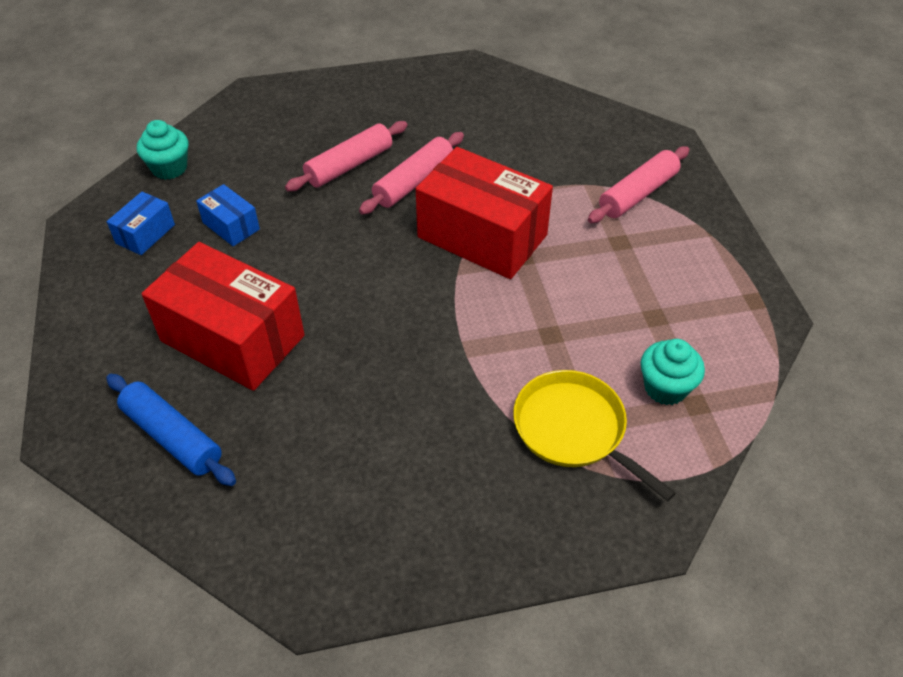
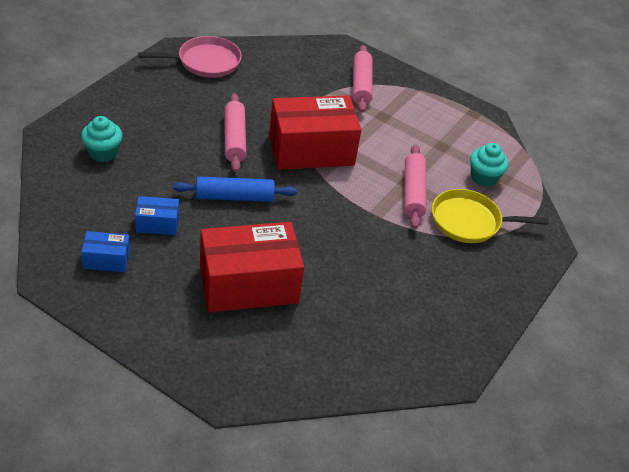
camera: 50 degrees left, 5 degrees down
blue rolling pin [106,374,236,486] -> blue rolling pin moved to [173,176,297,202]
blue box [107,192,175,255] -> blue box turned 75 degrees counterclockwise [81,231,130,272]
turquoise cupcake [137,120,188,180] -> turquoise cupcake moved to [81,116,123,162]
pink rolling pin [285,121,407,191] -> pink rolling pin moved to [404,145,427,229]
none -> pink pan [139,36,242,78]

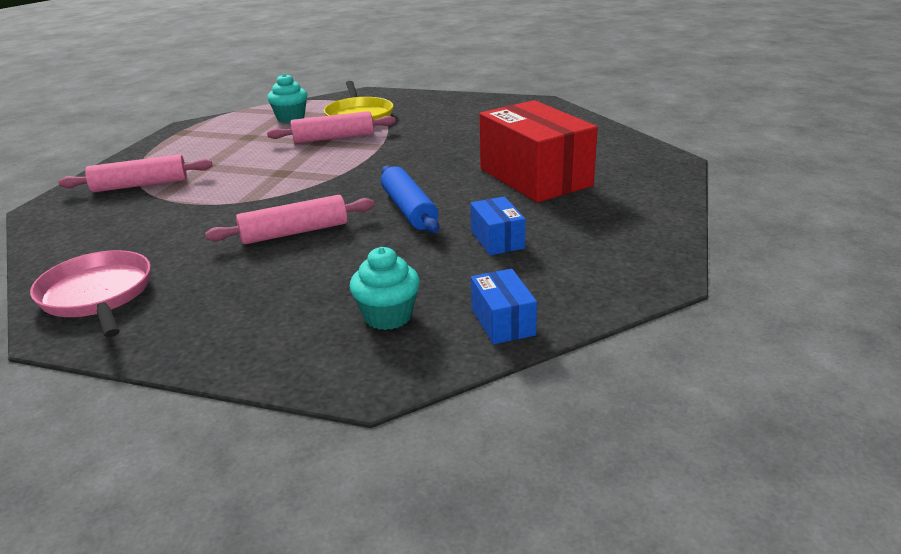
camera: 100 degrees left, 15 degrees down
blue box [81,231,130,272] -> blue box moved to [471,269,537,344]
red box [269,96,361,170] -> none

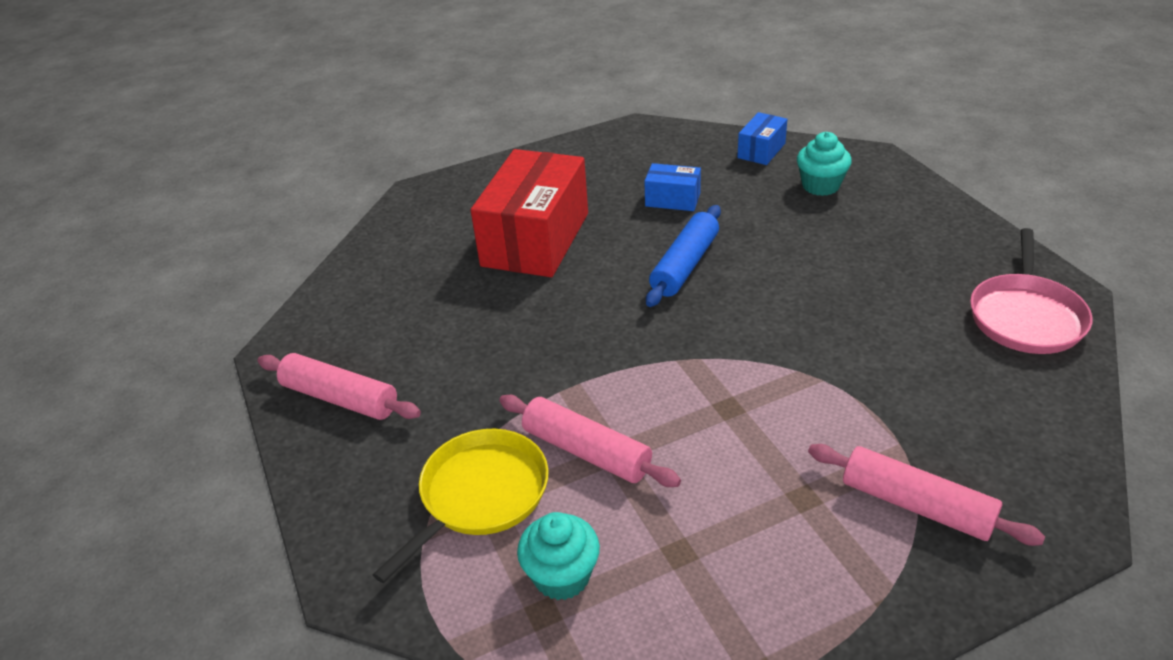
camera: 130 degrees left, 10 degrees up
pink rolling pin [205,195,374,244] -> pink rolling pin moved to [258,353,421,420]
blue box [470,197,526,255] -> blue box turned 75 degrees clockwise [644,163,701,211]

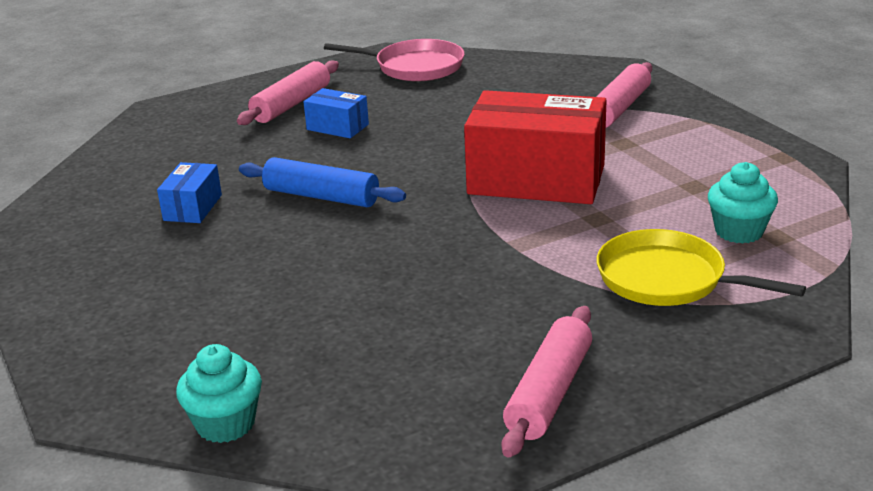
camera: 95 degrees left, 10 degrees down
red box [471,149,588,277] -> red box moved to [464,90,606,204]
pink rolling pin [499,395,681,487] -> pink rolling pin moved to [237,60,339,125]
blue box [737,112,787,165] -> blue box moved to [304,88,369,138]
turquoise cupcake [797,132,852,196] -> turquoise cupcake moved to [176,344,262,443]

